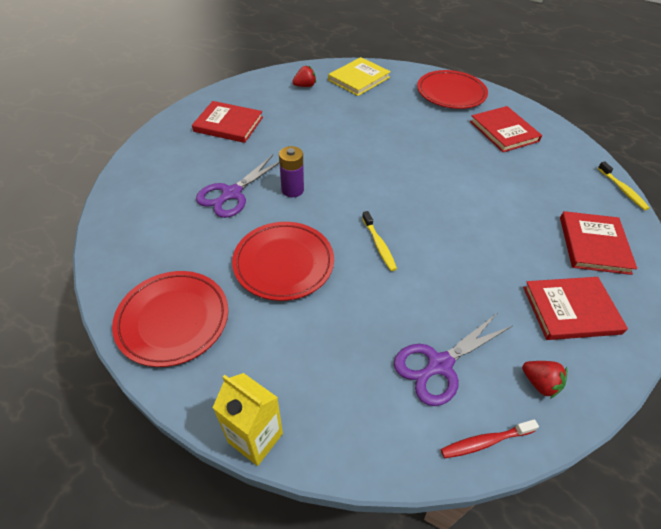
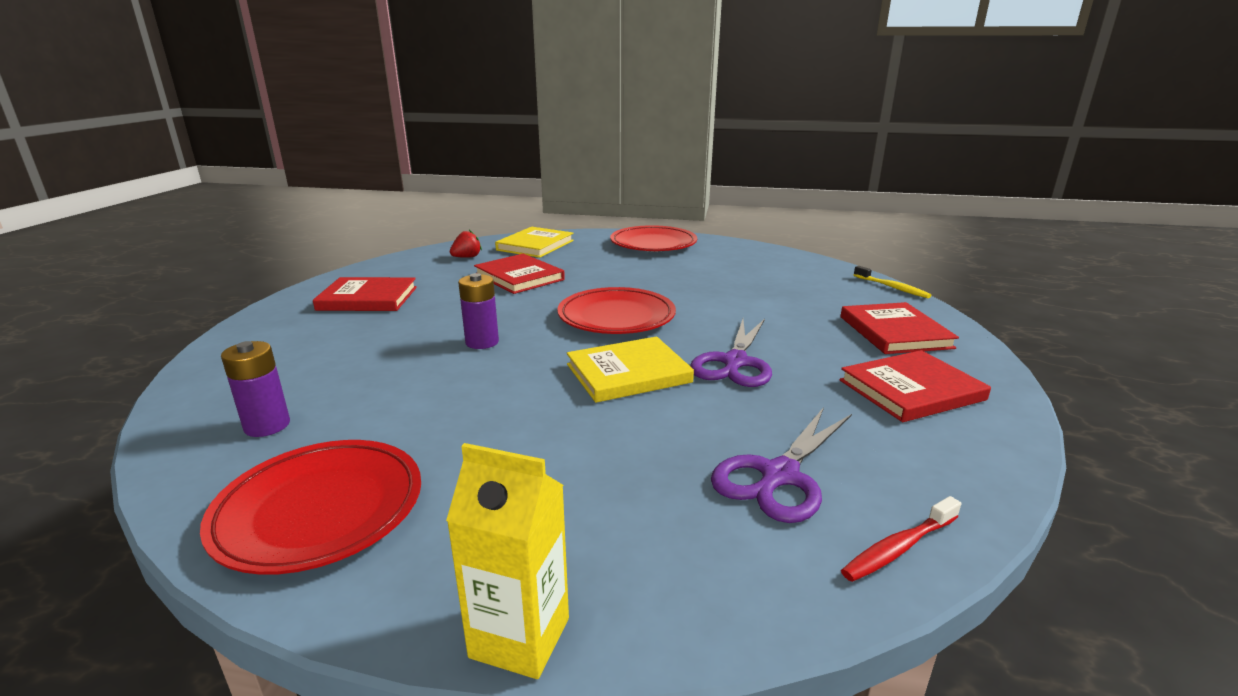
camera: 15 degrees left, 25 degrees down
purple scissors [196,155,279,218] -> purple scissors moved to [690,319,772,387]
red plate [232,222,334,301] -> red plate moved to [557,287,676,334]
yellow toothbrush [362,211,397,271] -> yellow book [567,336,694,403]
red book [470,106,542,152] -> red book moved to [474,254,565,294]
red strawberry [522,361,567,399] -> none
none -> purple battery [221,341,290,437]

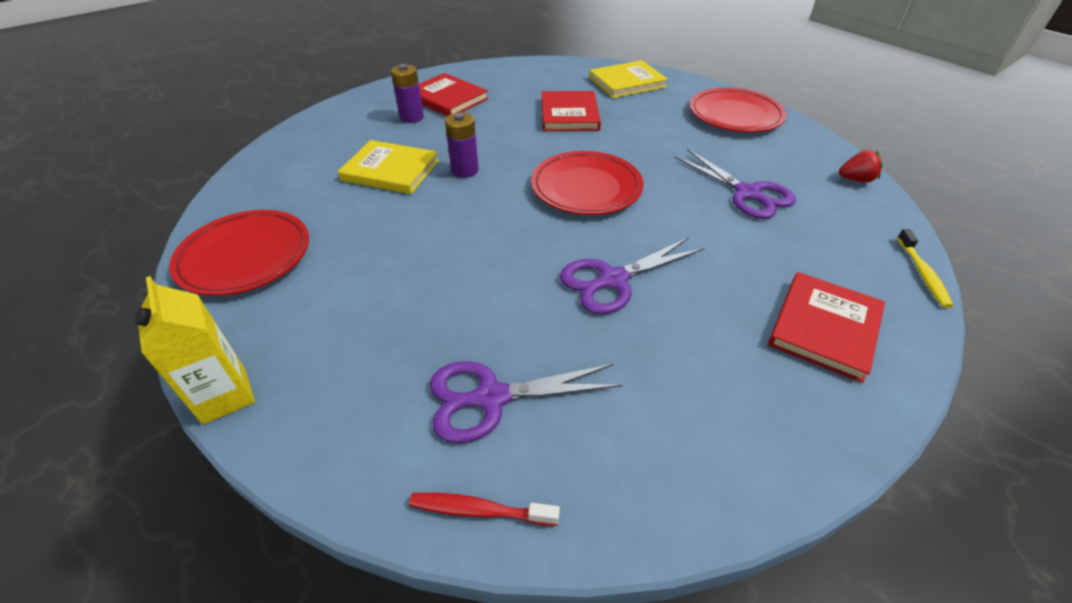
camera: 40 degrees right, 20 degrees up
purple battery [221,341,290,437] -> purple battery moved to [391,64,424,123]
red strawberry [450,230,482,258] -> red strawberry moved to [839,150,883,183]
yellow book [567,336,694,403] -> yellow book moved to [338,140,439,194]
red book [839,350,991,422] -> none
none -> purple scissors [674,149,796,219]

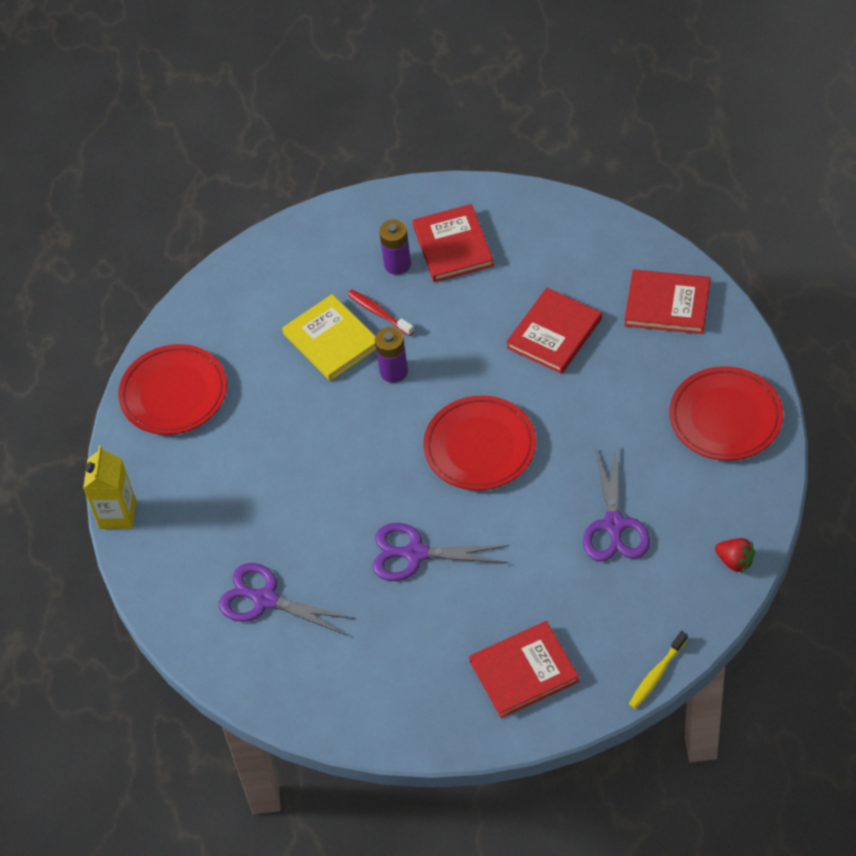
camera: 40 degrees right, 10 degrees up
red toothbrush [409,493,560,526] -> red toothbrush moved to [347,290,414,336]
yellow book [589,60,668,98] -> red book [624,269,711,334]

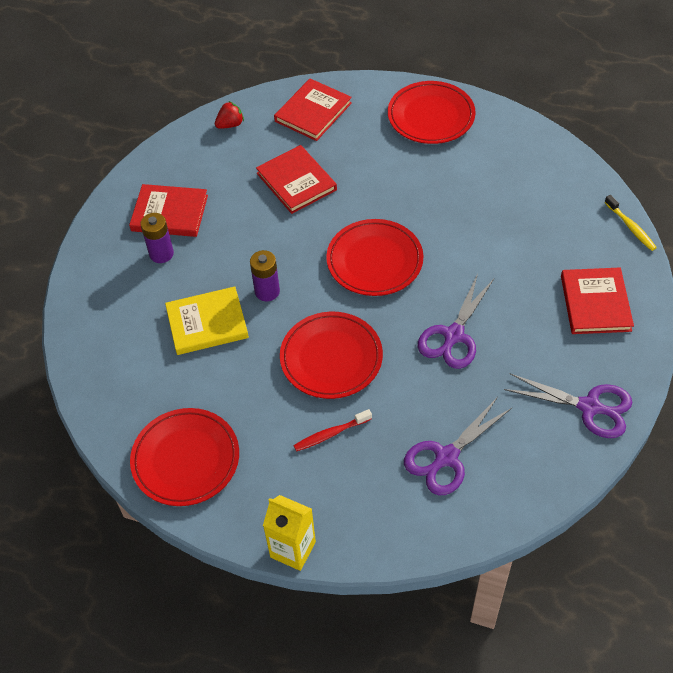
camera: 70 degrees left, 0 degrees up
red toothbrush [347,290,414,336] -> red toothbrush moved to [293,409,372,451]
purple scissors [583,448,650,562] -> purple scissors moved to [504,373,633,438]
red strawberry [715,538,755,573] -> red strawberry moved to [215,101,244,129]
none -> red plate [280,312,383,399]

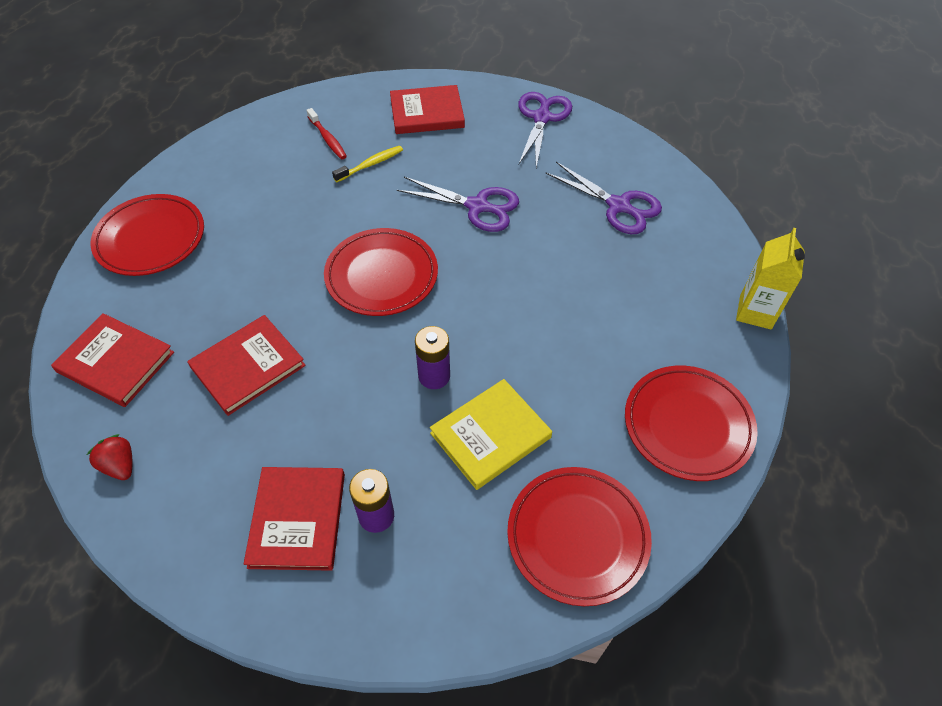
camera: 100 degrees left, 0 degrees up
yellow book [165,286,249,355] -> yellow book turned 75 degrees clockwise [430,379,552,490]
red plate [280,312,383,399] -> red plate moved to [507,467,652,606]
red toothbrush [293,409,372,451] -> red toothbrush moved to [307,108,347,159]
yellow toothbrush [605,195,657,251] -> yellow toothbrush moved to [332,146,403,182]

